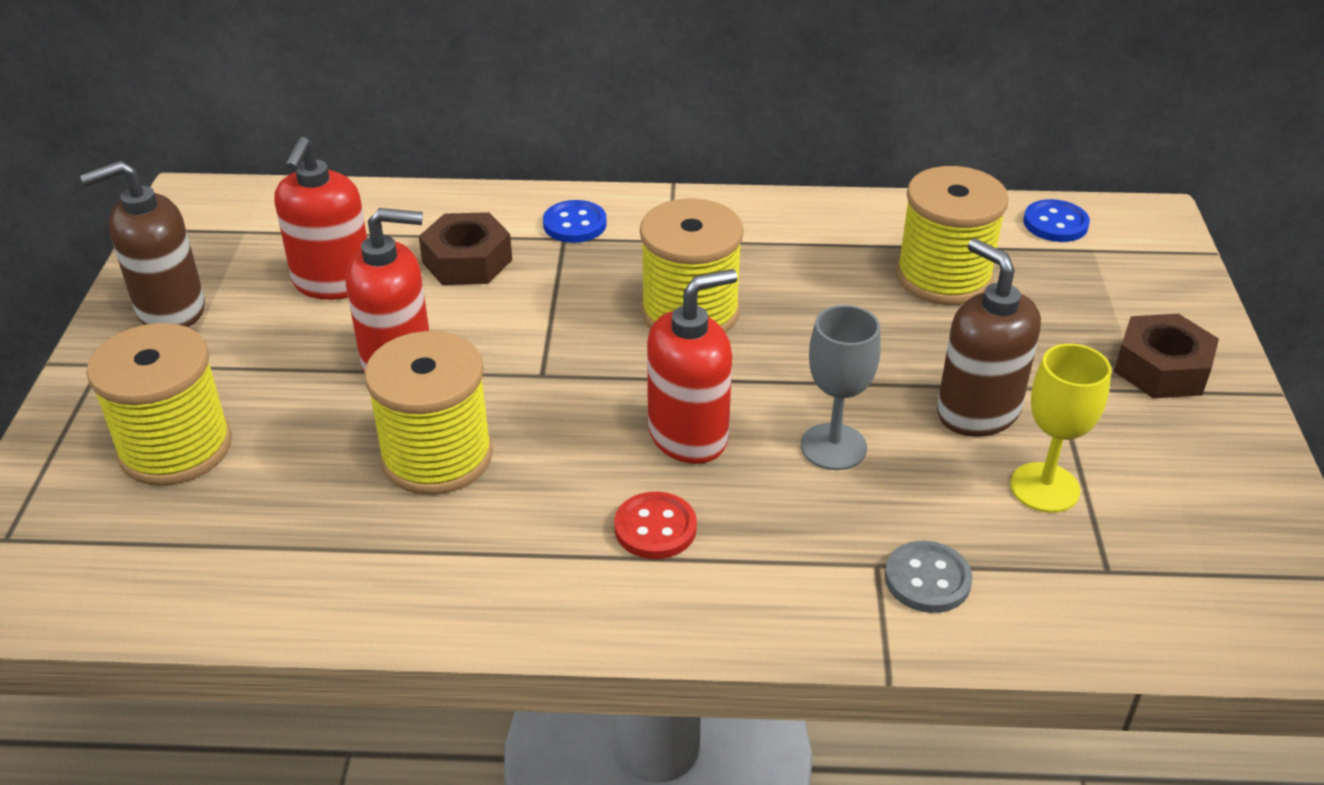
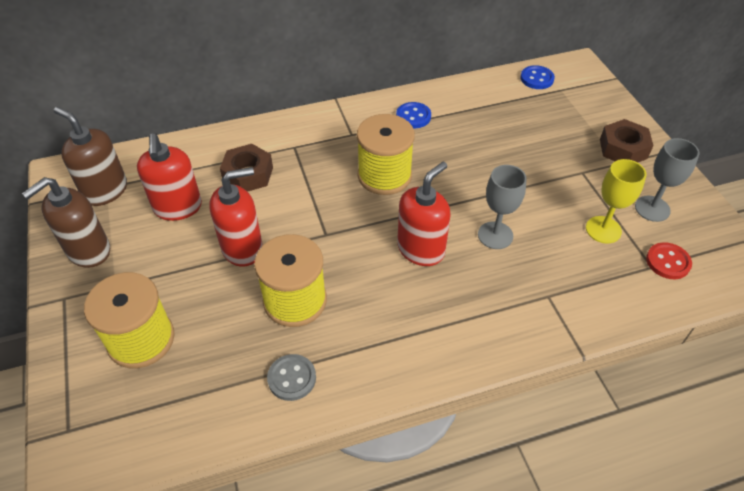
camera: 20 degrees left, 10 degrees up
blue button [543,200,607,243] -> blue button moved to [396,102,431,128]
red button [614,491,697,559] -> red button moved to [646,242,692,279]
grey button [885,541,972,613] -> grey button moved to [267,354,316,401]
yellow spool [896,166,1009,305] -> none
brown soap dispenser [937,239,1041,437] -> brown soap dispenser moved to [54,107,127,206]
none -> grey goblet [635,138,699,222]

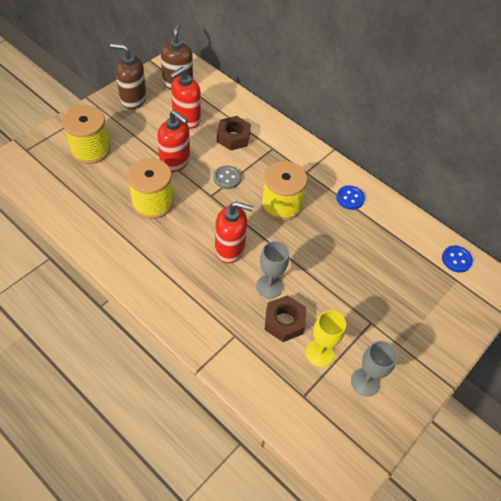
camera: 55 degrees right, 5 degrees up
grey button [267,354,316,401] -> grey button moved to [213,166,241,189]
brown nut [600,119,654,163] -> brown nut moved to [265,295,306,342]
red button [646,242,692,279] -> none

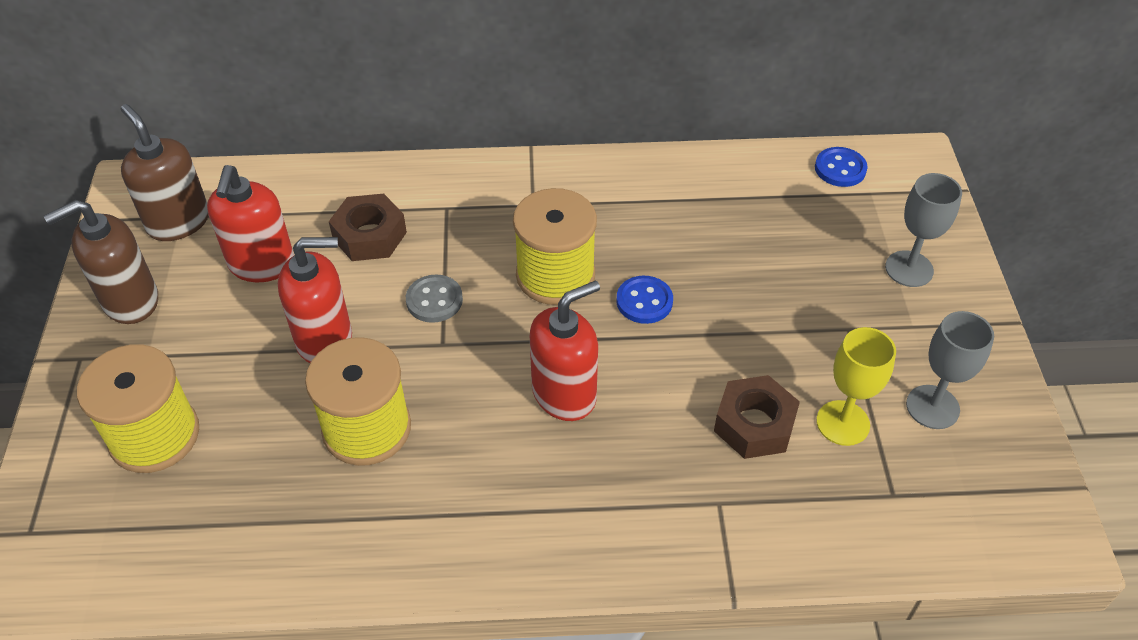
camera: 40 degrees left, 5 degrees down
grey goblet [256,241,289,299] -> grey goblet moved to [885,173,962,287]
blue button [336,186,365,210] -> blue button moved to [616,276,673,324]

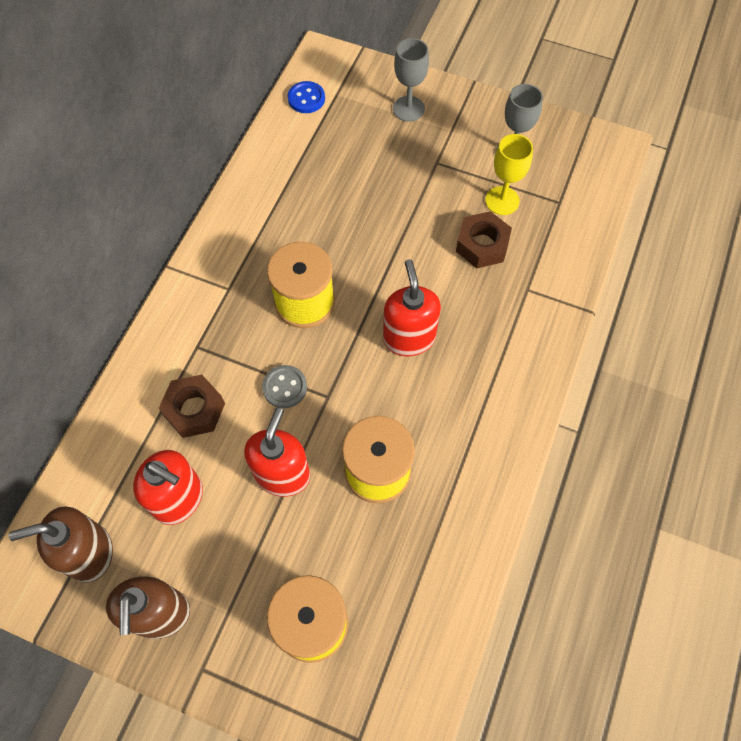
camera: 65 degrees left, 15 degrees up
blue button [616,276,673,324] -> none

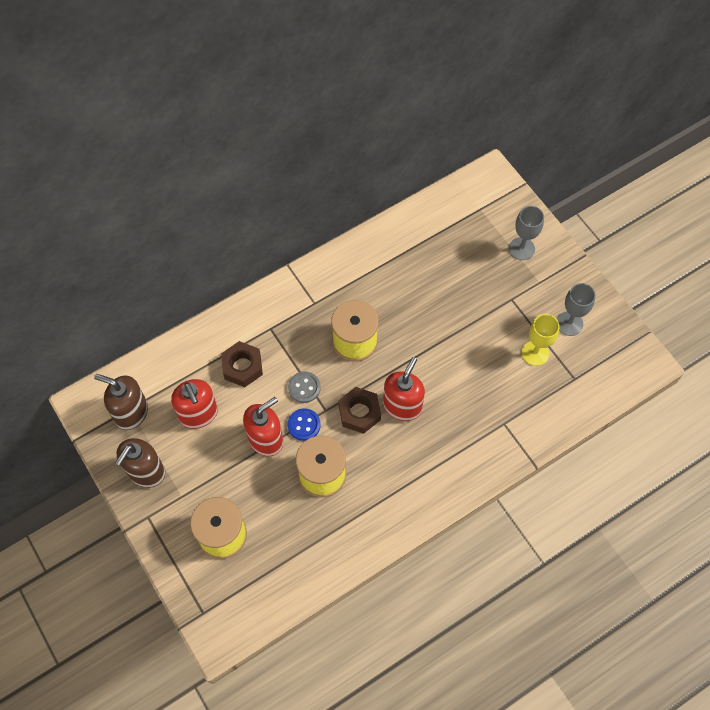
camera: 35 degrees right, 0 degrees up
blue button [288,81,325,113] -> blue button moved to [288,408,321,441]
brown nut [456,211,512,268] -> brown nut moved to [338,387,381,434]

